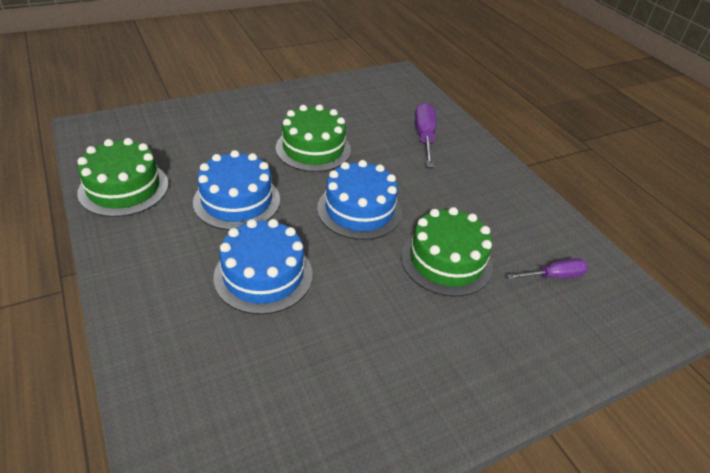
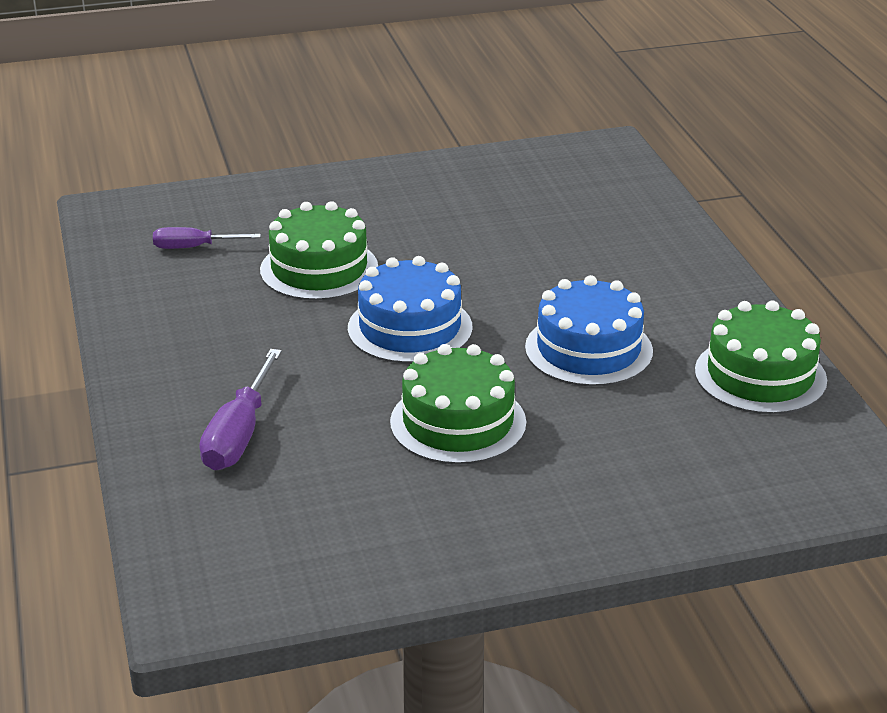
camera: 165 degrees left, 10 degrees down
blue cake [213,219,313,315] -> none

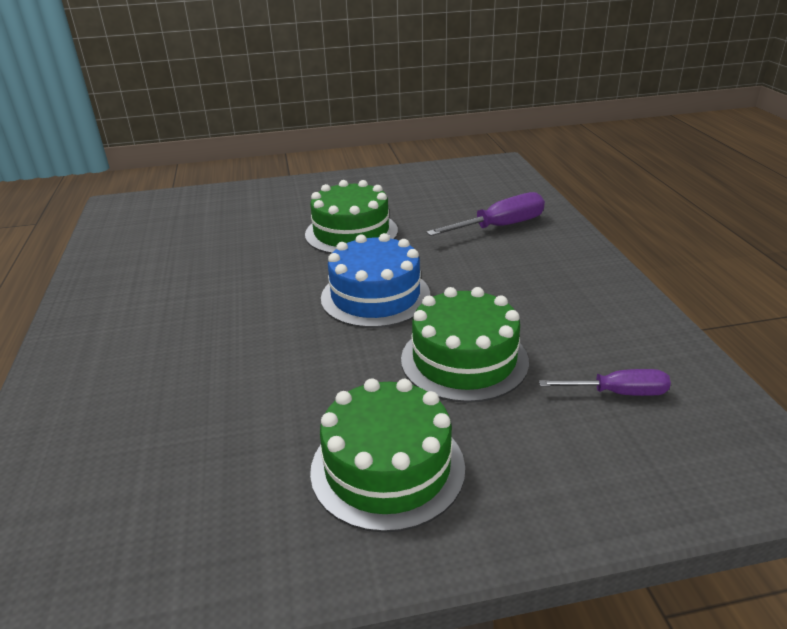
camera: 175 degrees left, 0 degrees up
purple screwdriver [199,349,282,470] -> purple screwdriver turned 45 degrees clockwise [426,192,545,236]
blue cake [525,275,653,386] -> none
green cake [695,301,827,414] -> green cake moved to [310,378,465,533]

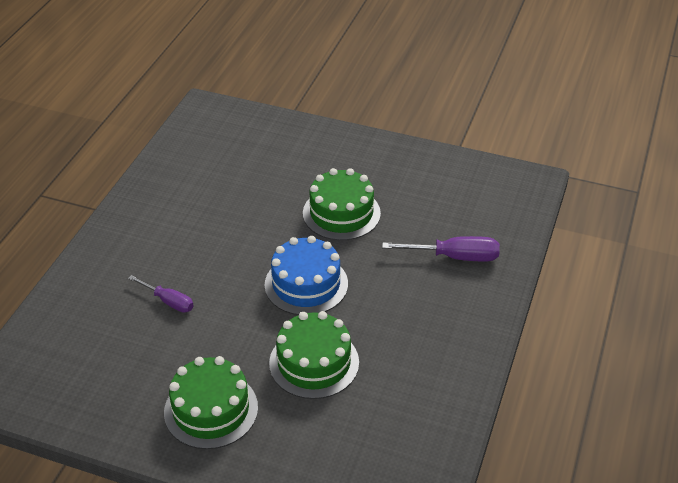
camera: 30 degrees right, 10 degrees up
purple screwdriver [539,369,671,396] -> purple screwdriver moved to [128,275,194,312]

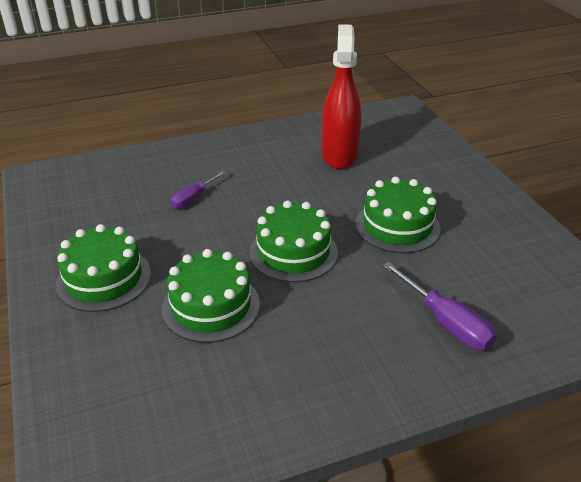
camera: 50 degrees right, 5 degrees down
purple screwdriver [128,275,194,312] -> purple screwdriver turned 45 degrees clockwise [170,171,226,209]
blue cake [265,236,348,315] -> green cake [249,201,338,282]
none -> red spray bottle [321,24,361,169]

